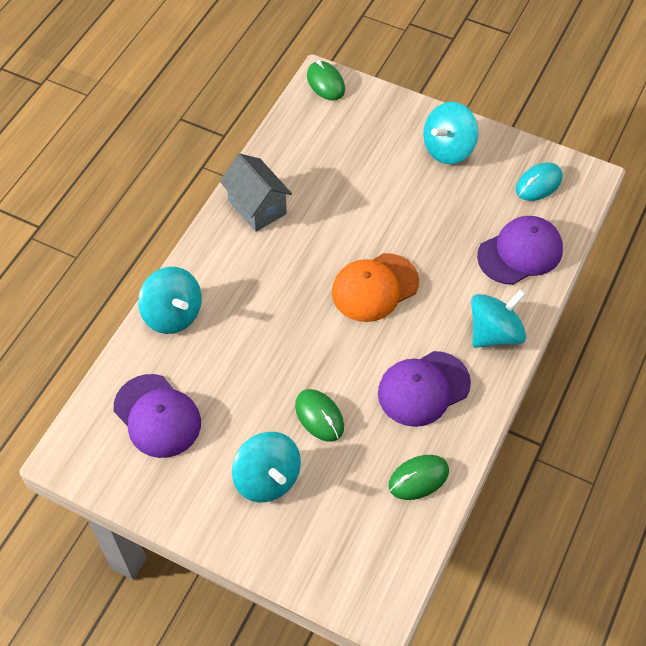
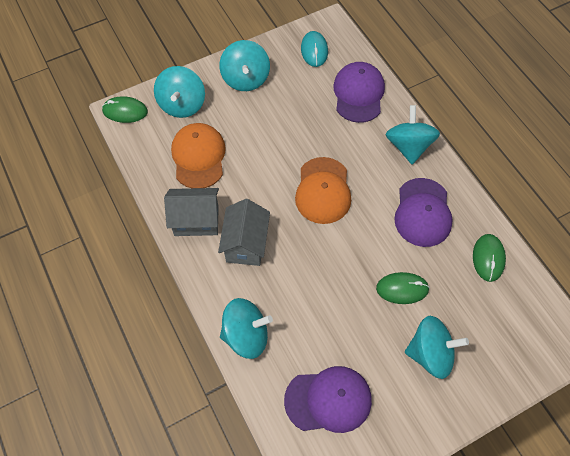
camera: 55 degrees left, 5 degrees up
none -> turquoise spinning top [154,66,205,118]
none -> orange cap [171,123,226,188]
none -> grey house [218,199,270,266]

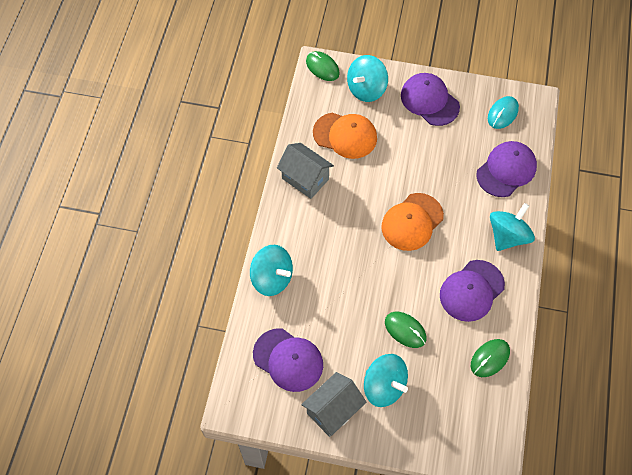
camera: 40 degrees right, 0 degrees up
orange cap [171,123,226,188] -> orange cap turned 75 degrees clockwise [313,113,377,159]
grey house [218,199,270,266] -> grey house moved to [301,372,366,437]
turquoise spinning top [220,40,270,91] -> purple cap [401,73,460,126]

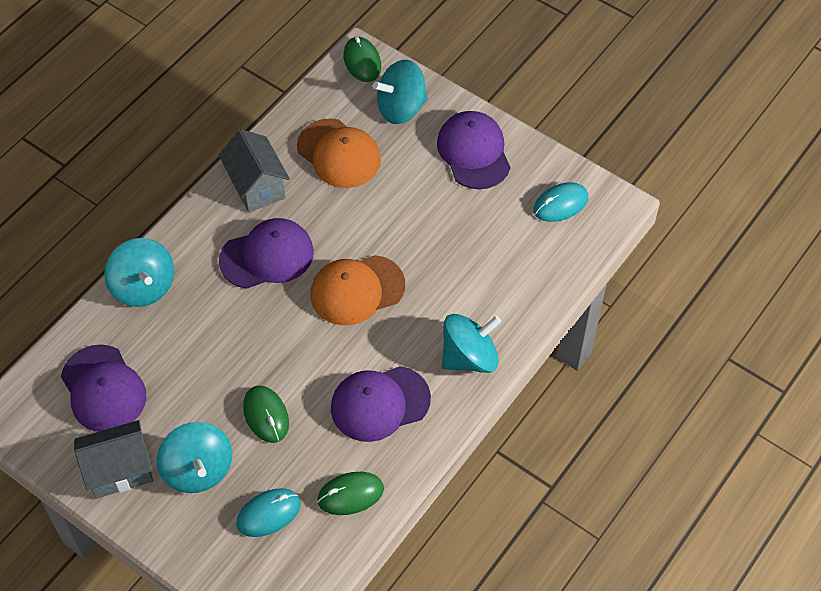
camera: 25 degrees right, 5 degrees down
purple cap [476,141,537,197] -> purple cap moved to [219,218,314,289]
none -> turquoise mouse [236,488,301,537]

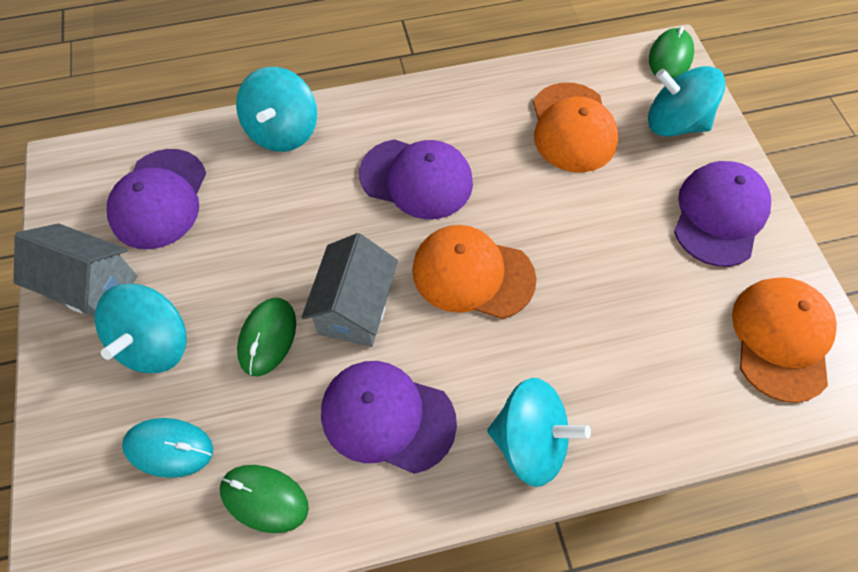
camera: 40 degrees right, 5 degrees up
grey house [218,129,290,213] -> grey house moved to [301,233,398,347]
turquoise mouse [533,182,588,222] -> orange cap [732,277,837,403]

